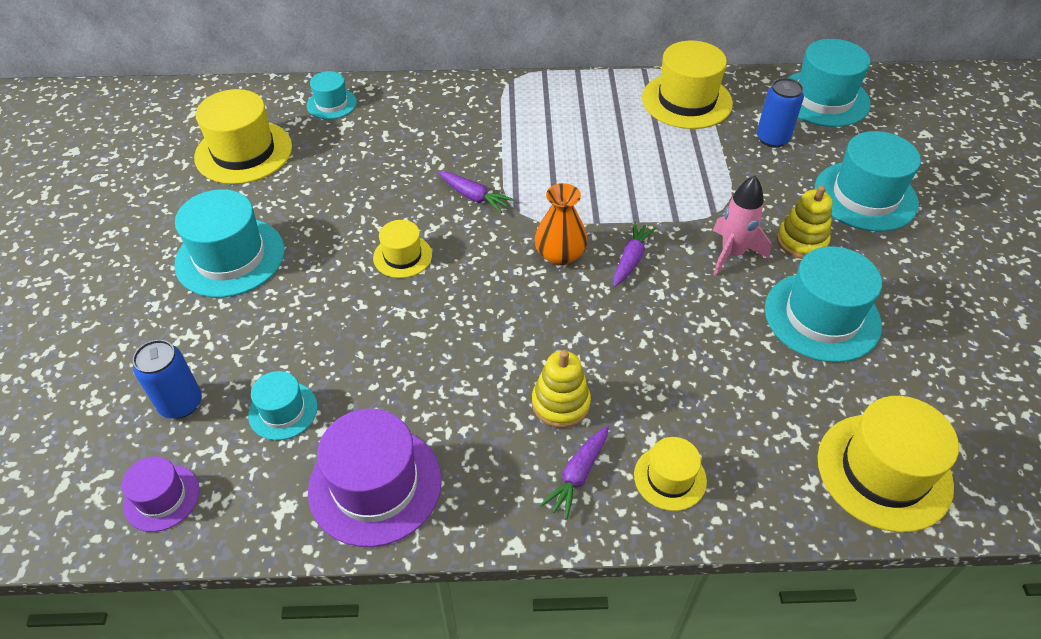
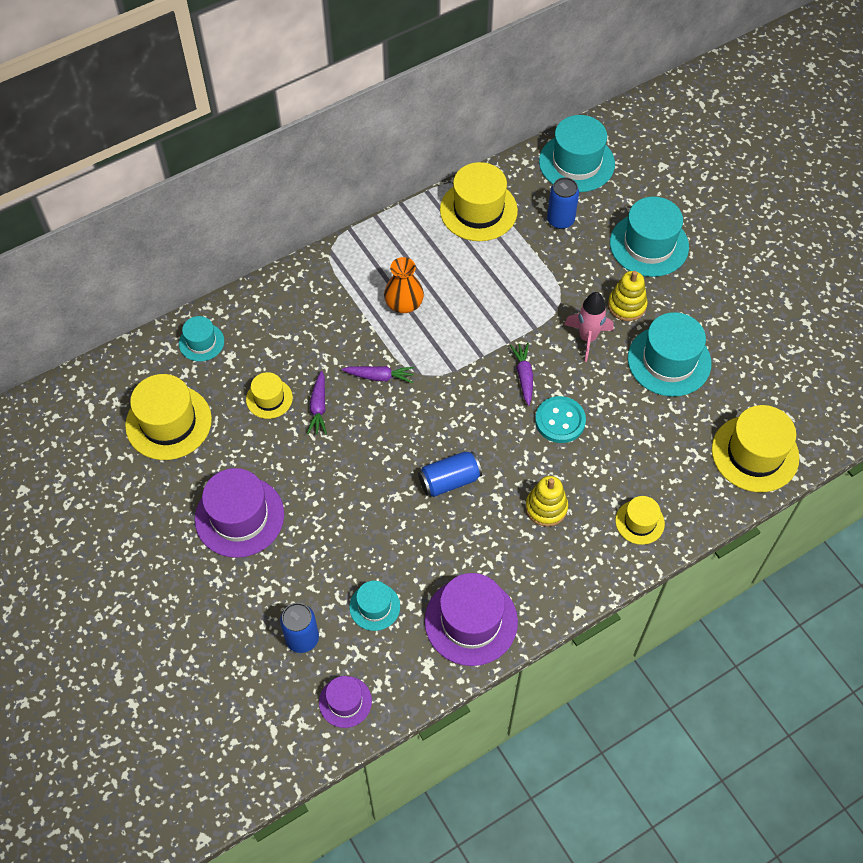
camera: 30 degrees left, 10 degrees up
turquoise hat [174,189,284,298] -> purple hat [195,468,284,558]
yellow hat [373,220,432,278] -> yellow hat moved to [246,372,293,419]
orange vase [535,183,588,265] -> orange vase moved to [384,257,424,313]
purple carrot [540,426,609,520] -> purple carrot moved to [307,371,327,434]
none -> blue can [418,451,482,497]
none -> turquoise button [535,396,586,443]

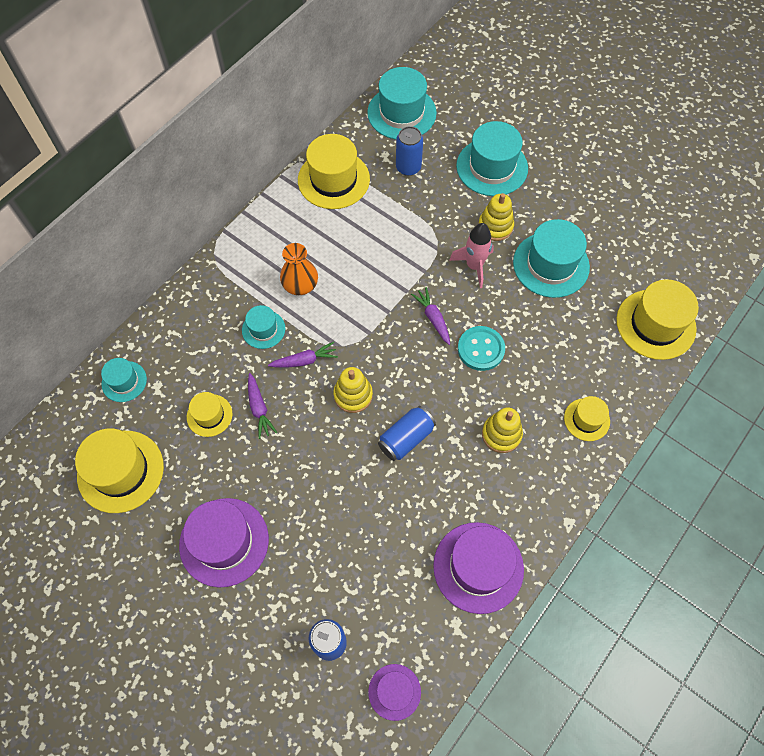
camera: 20 degrees left, 5 degrees up
turquoise hat [349,581,400,631] -> turquoise hat moved to [242,305,285,349]
none -> yellow stacking toy [333,367,373,413]

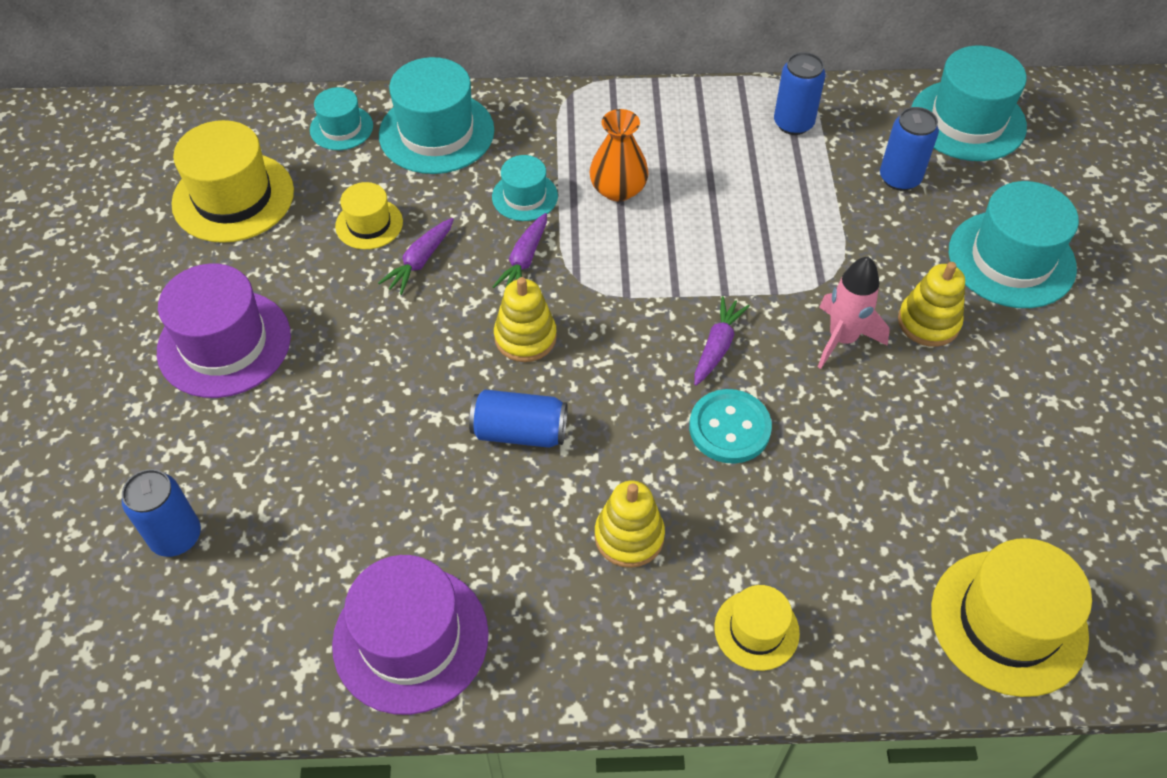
camera: 50 degrees right, 10 degrees down
purple carrot [268,342,338,367] -> purple carrot turned 75 degrees clockwise [493,213,547,289]
yellow hat [298,134,370,209] -> blue can [774,52,826,135]
purple hat [368,664,421,721] -> none
turquoise hat [513,219,590,298] -> turquoise hat moved to [379,57,494,174]

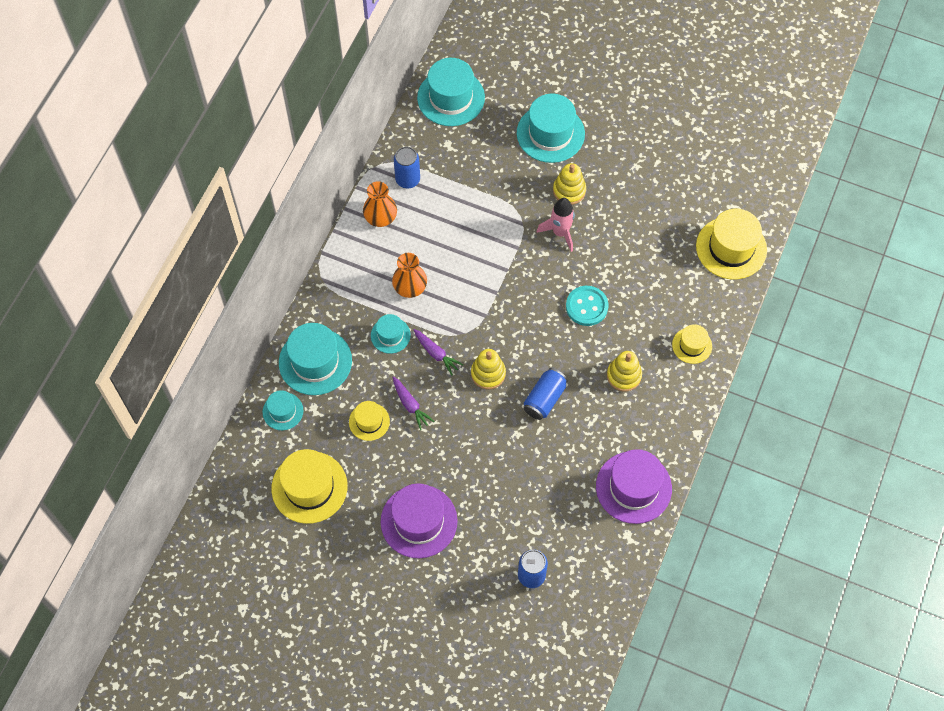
camera: 65 degrees left, 10 degrees up
purple carrot [694,296,750,386] -> none
blue can [880,107,939,191] -> none
none -> orange vase [363,181,397,227]

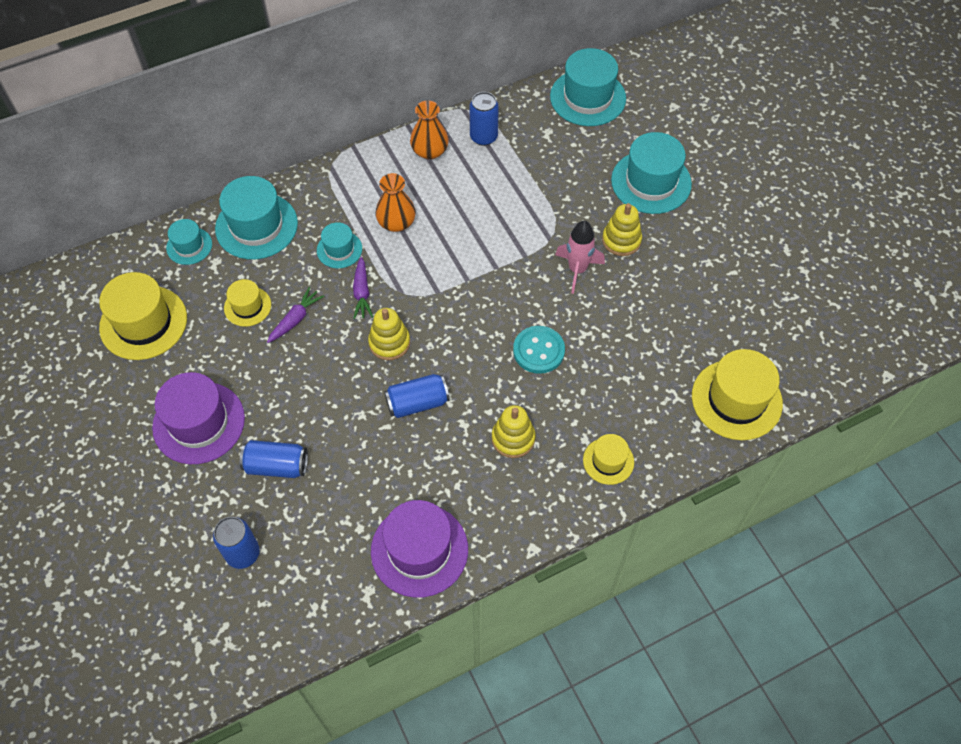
camera: 40 degrees right, 5 degrees down
purple carrot [393,376,434,430] -> purple carrot turned 150 degrees counterclockwise [267,287,324,343]
none -> blue can [240,440,308,478]

